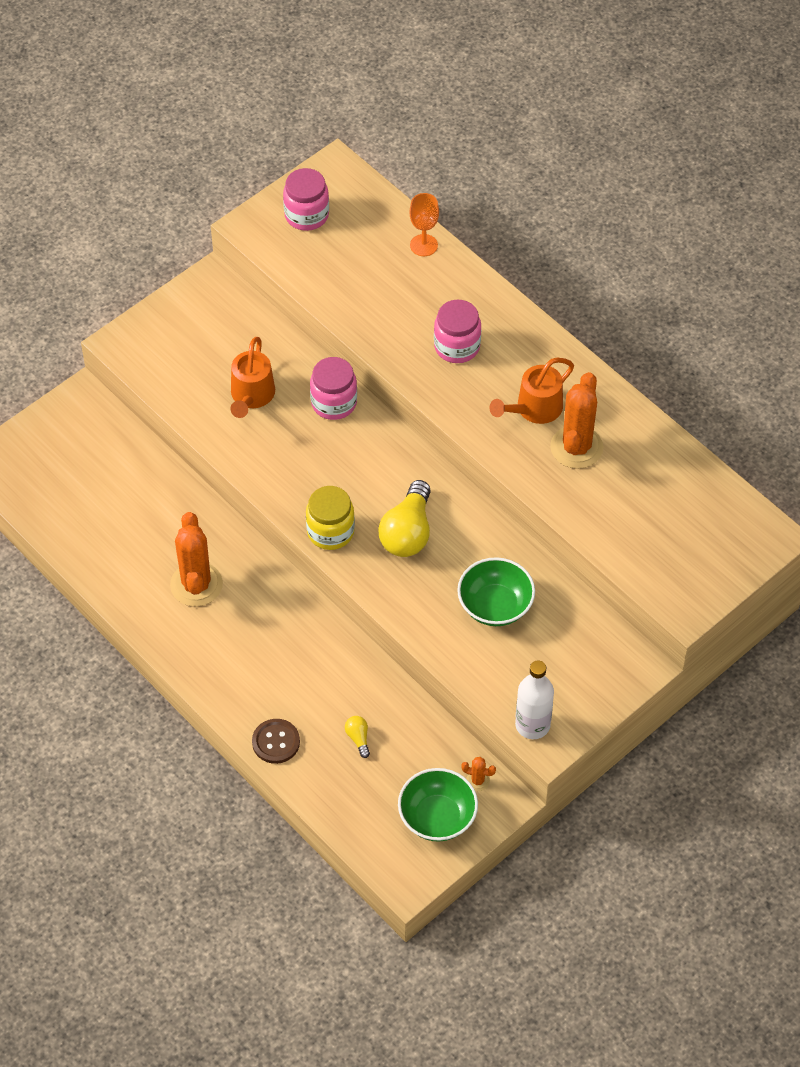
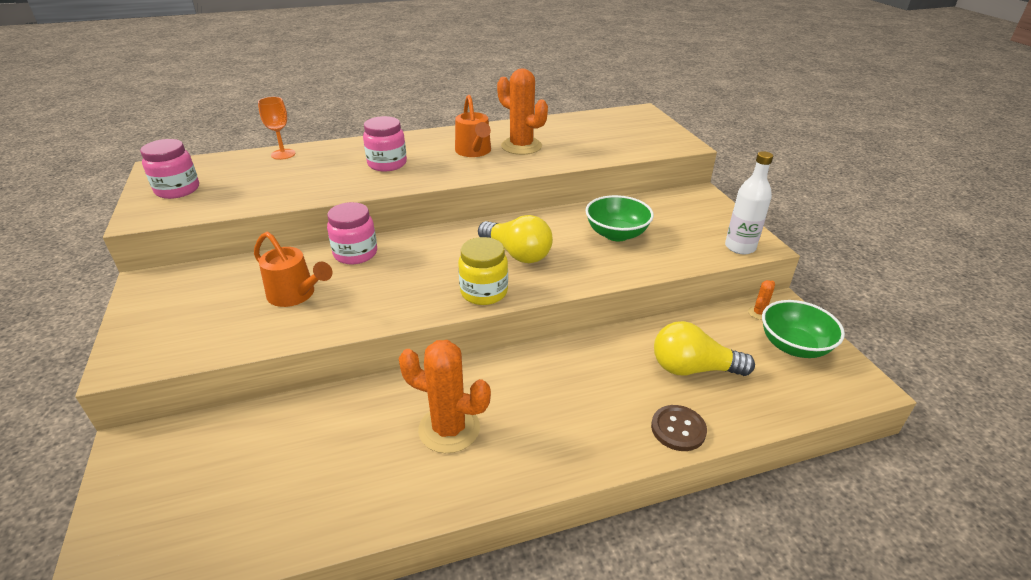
camera: 65 degrees left, 20 degrees down
yellow light bulb [345,716,370,758] -> yellow light bulb [654,321,755,376], size x2.26

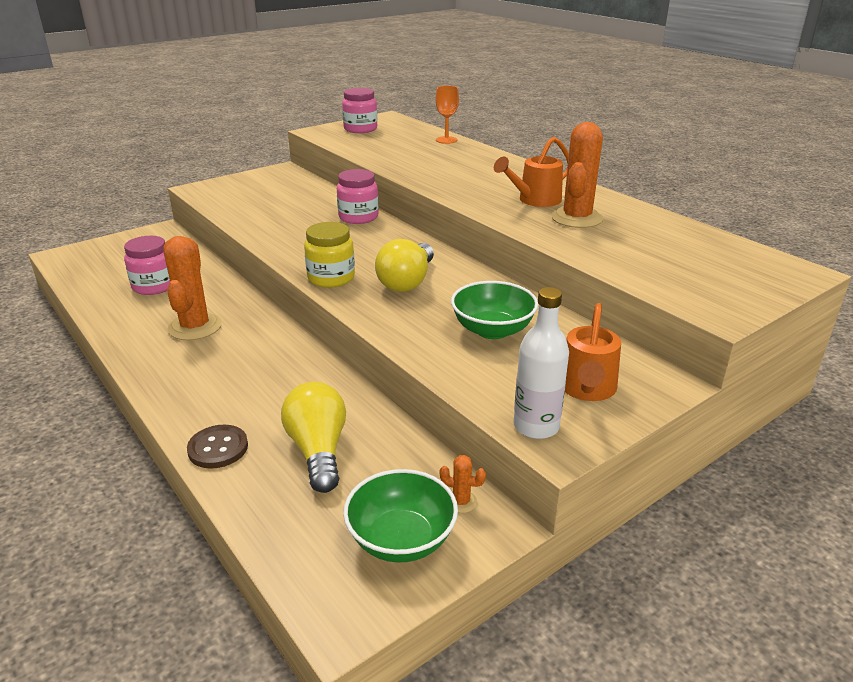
camera: 70 degrees right, 5 degrees down
orange watering can [254,232,332,307] -> orange watering can moved to [565,303,621,401]
pink jar [363,116,407,172] -> pink jar moved to [124,236,170,295]

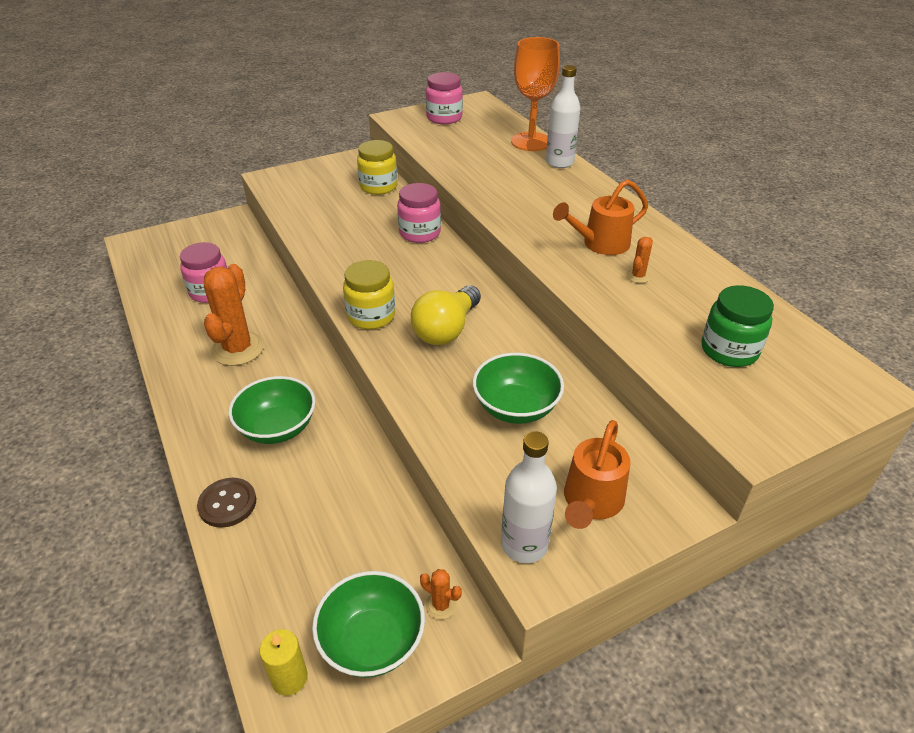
camera: 10 degrees right, 10 degrees up
yellow light bulb [281,382,346,493] -> none
orange goblet [436,86,459,144] -> orange goblet [511,37,560,151], size x1.71
orange cactus [551,122,603,228] -> orange cactus [626,237,653,283], size x0.43
none -> green bowl [228,376,316,444]
none -> yellow candle [259,629,308,696]
none -> yellow jar [357,140,398,195]
none -> white bottle [546,65,580,168]
none -> green jar [701,285,774,367]

